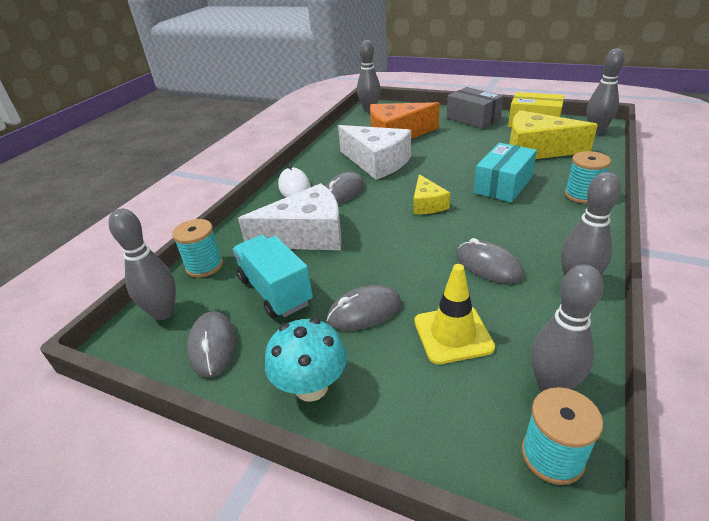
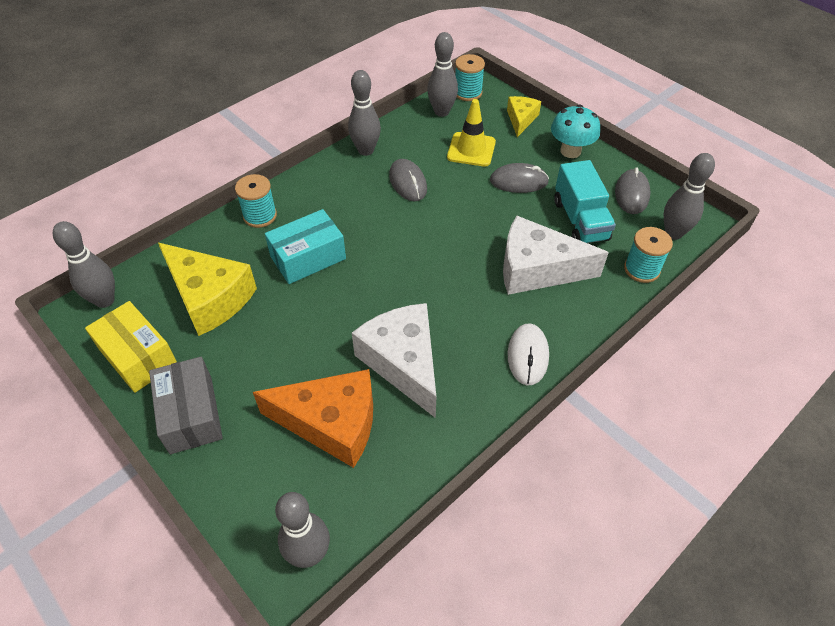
camera: 160 degrees left, 15 degrees up
grey mouse [325,172,365,204] -> none
yellow cheese [413,174,450,214] -> yellow cheese moved to [507,96,541,137]

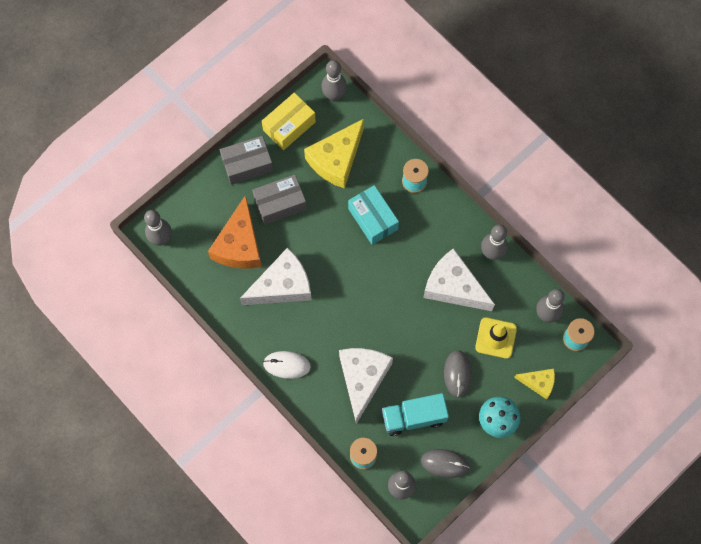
camera: 90 degrees right, 20 degrees up
grey mouse [389,159,427,201] -> white cheese [423,248,495,311]
none -> grey box [252,174,307,225]

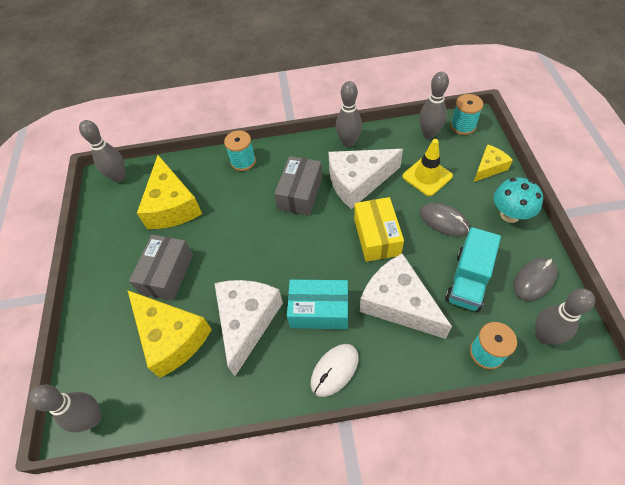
camera: 50 degrees left, 15 degrees down
orange cheese [208,195,262,268] -> yellow cheese [127,290,212,378]
grey box [220,136,273,185] -> grey box moved to [274,156,322,216]
yellow box [262,93,316,150] -> yellow box moved to [354,197,404,262]
turquoise box [348,185,399,245] -> turquoise box moved to [287,280,348,329]

